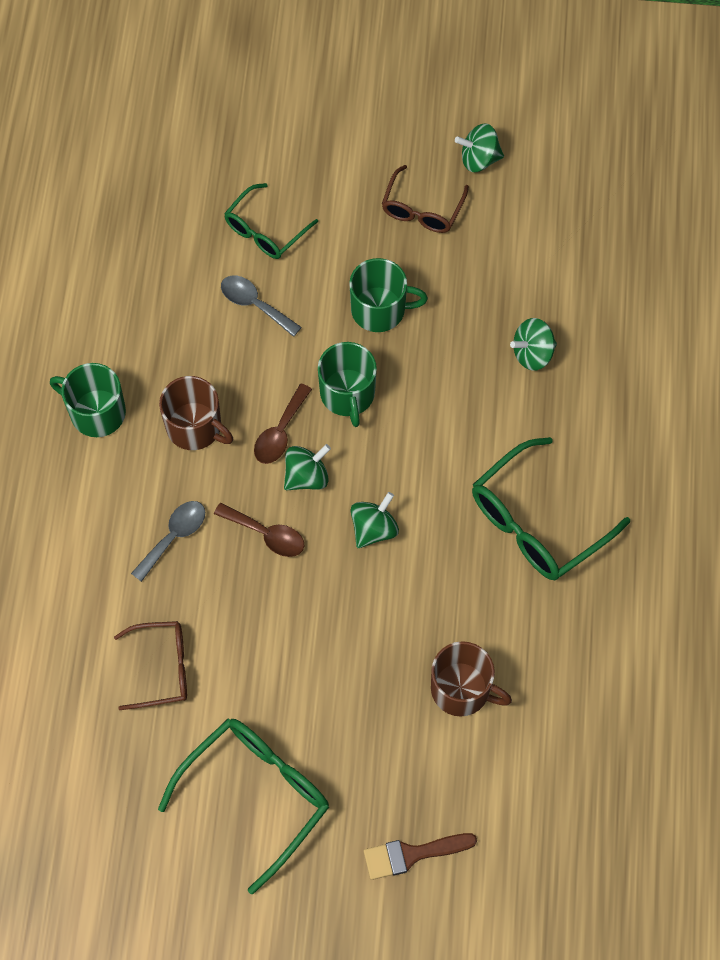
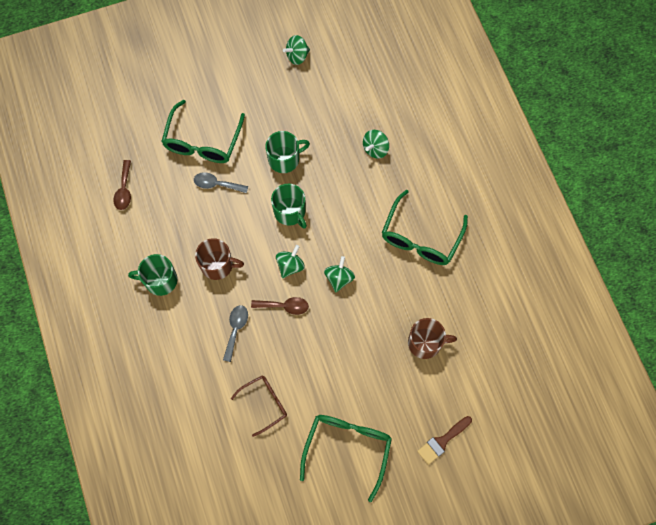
camera: 25 degrees left, 5 degrees up
green glasses [224,183,318,259] -> green glasses [161,100,245,163], size x1.61
brown spoon [254,383,312,464] -> brown spoon moved to [113,160,131,210]
brown glasses [382,165,469,233] -> none

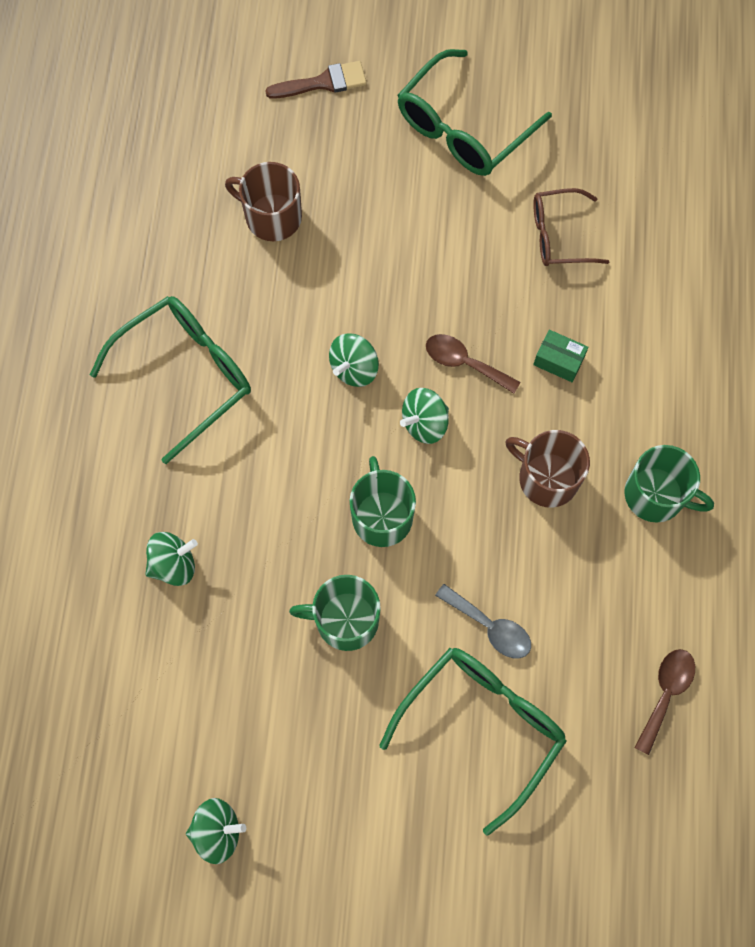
camera: 155 degrees left, 0 degrees up
grey spoon [223,305,248,362] -> green box [533,330,589,382]

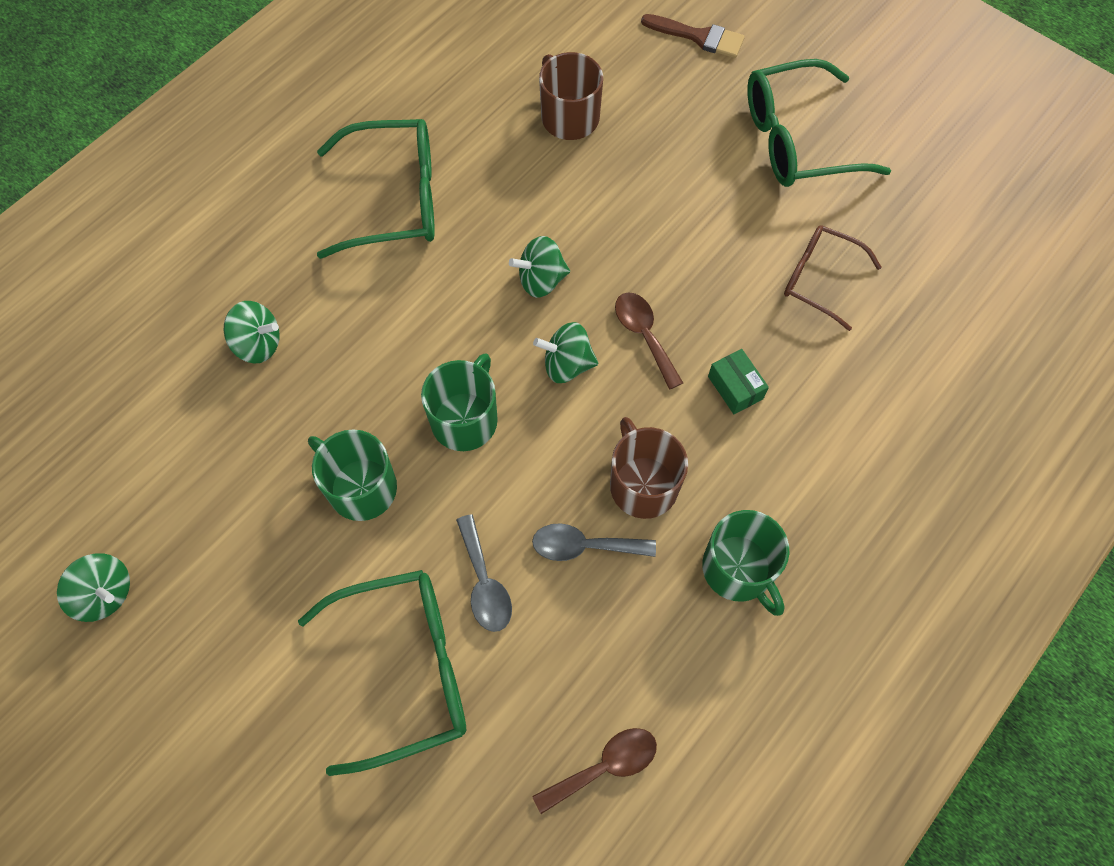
camera: 35 degrees right, 5 degrees down
none -> grey spoon [532,523,656,561]

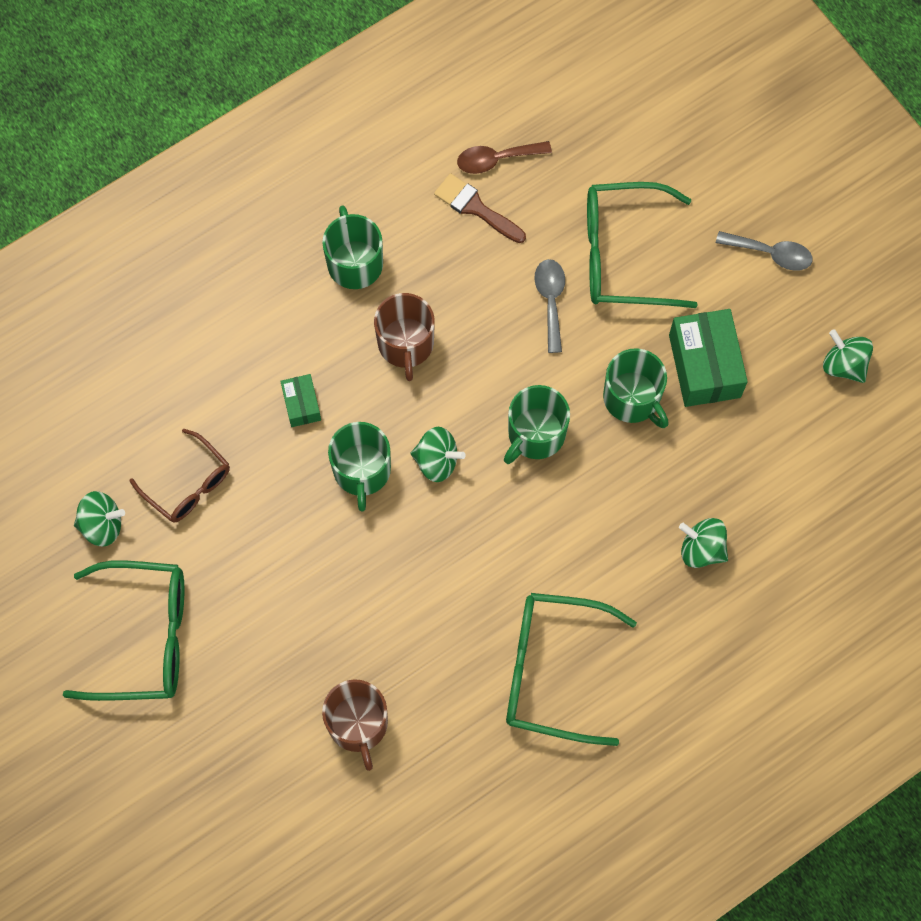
camera: 165 degrees left, 5 degrees up
green spinning top [509,236,570,298] -> green spinning top moved to [74,491,125,547]
grey spoon [532,523,656,561] -> grey spoon moved to [716,231,813,271]
brown spoon [615,292,683,390] -> green mug [328,422,391,511]
brown brush [641,14,745,58] -> brown brush moved to [434,173,526,243]
none -> green box [669,309,748,407]

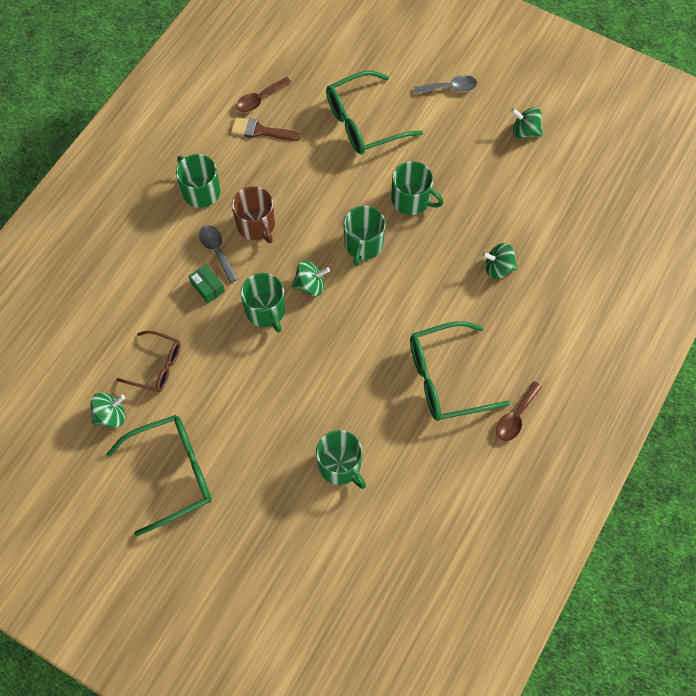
camera: 25 degrees left, 5 degrees down
brown mug [322,679,388,771] -> green mug [316,430,366,489]
grey spoon [534,259,565,353] -> grey spoon moved to [199,225,238,283]
green box [669,309,748,407] -> none
none -> brown spoon [496,381,542,441]

